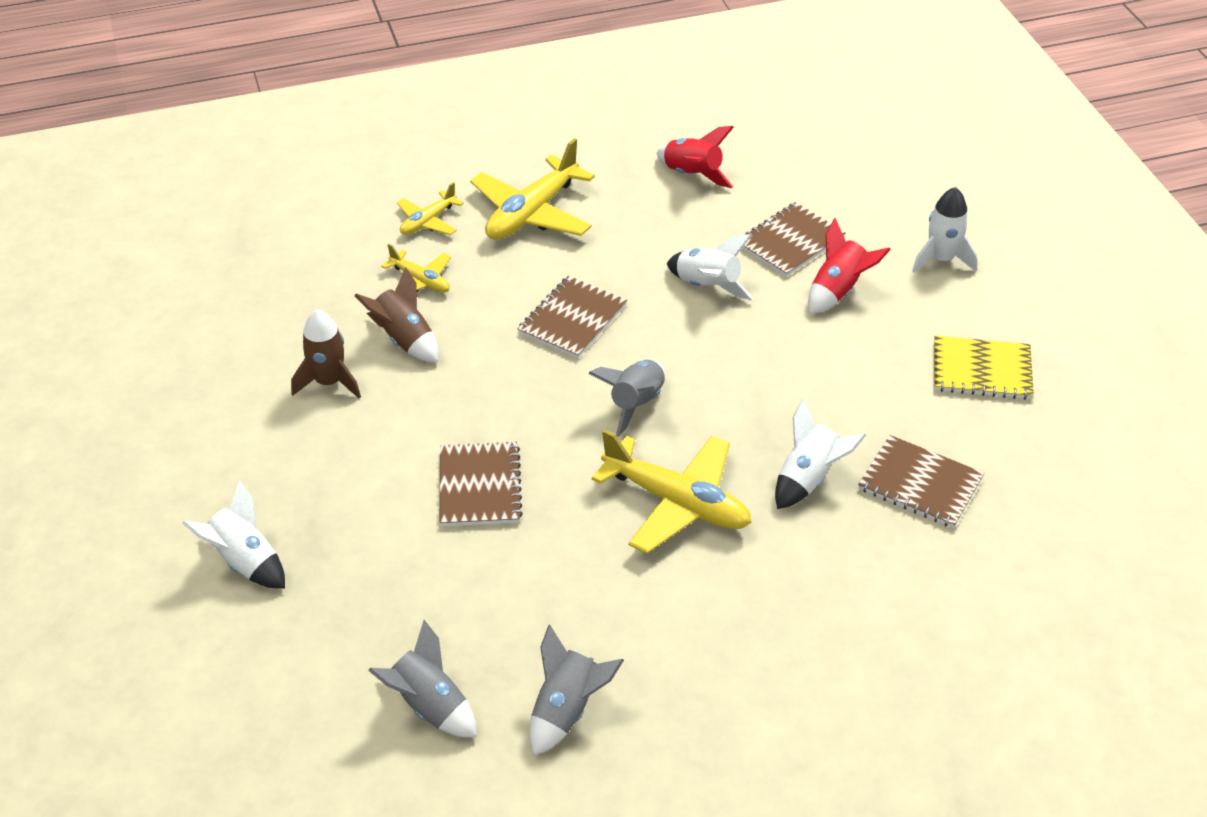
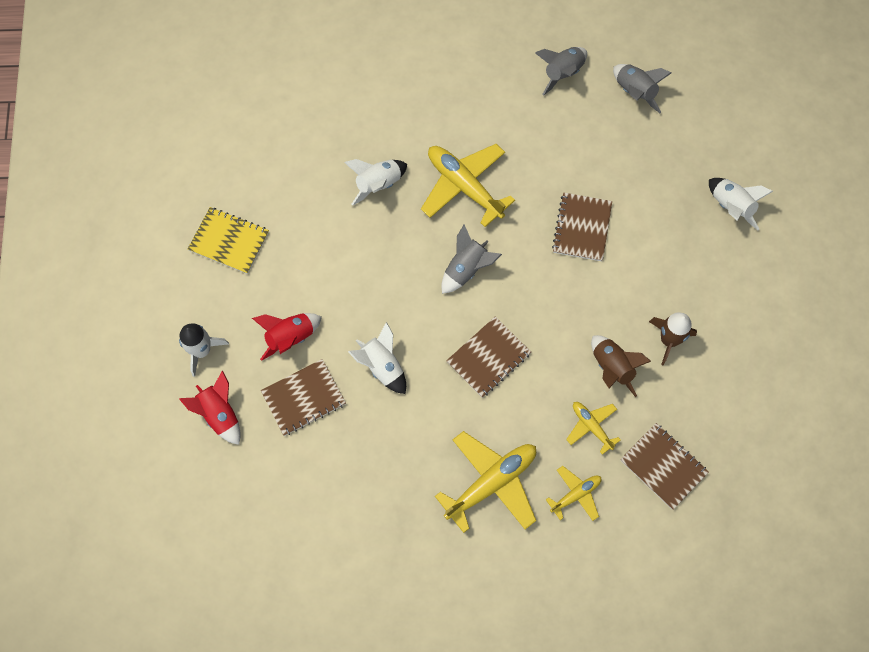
camera: 165 degrees left, 25 degrees up
red rocket [657,126,734,188] -> red rocket moved to [179,371,241,445]
brown notebook [858,435,985,528] -> brown notebook moved to [620,423,709,510]

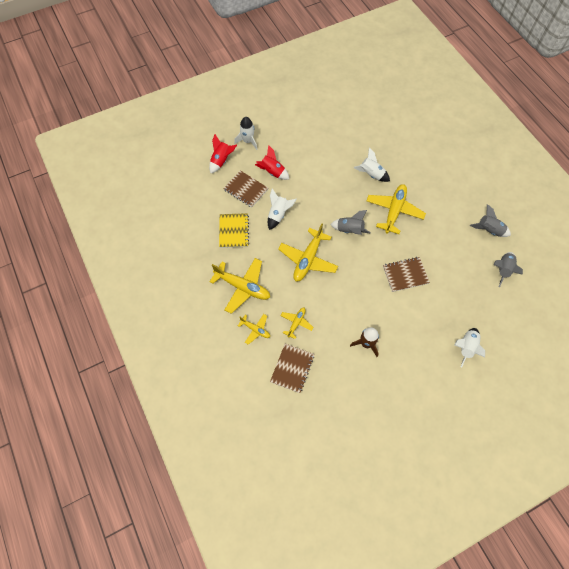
camera: 65 degrees right, 5 degrees down
yellow notebook [188,207,269,274] -> yellow notebook moved to [219,213,249,248]
brown notebook [446,317,531,398] -> yellow plane [278,224,338,281]
brown rocket [591,335,651,397] -> none

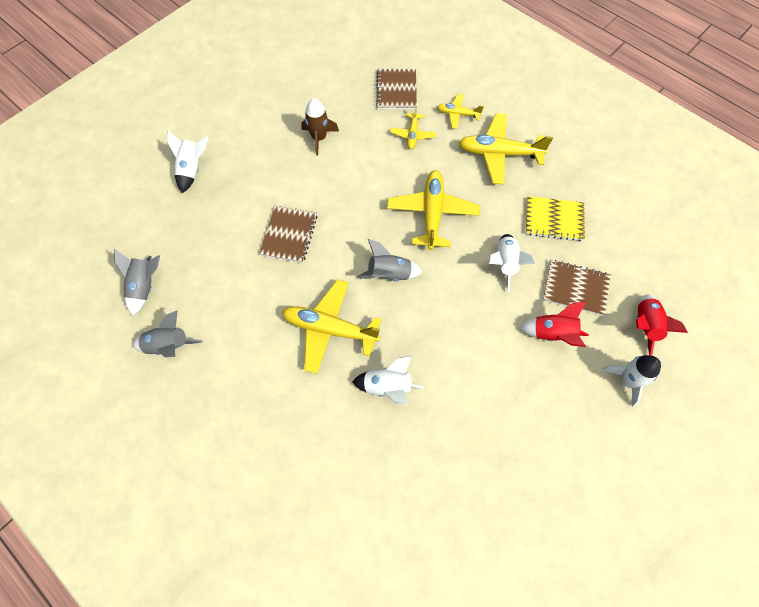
camera: 160 degrees right, 0 degrees up
yellow notebook [219,213,249,248] -> yellow notebook turned 60 degrees counterclockwise [526,196,585,241]
yellow plane [366,184,426,234] -> yellow plane turned 105 degrees clockwise [282,279,381,374]
brown notebook [383,257,430,292] -> brown notebook turned 45 degrees counterclockwise [259,205,317,263]

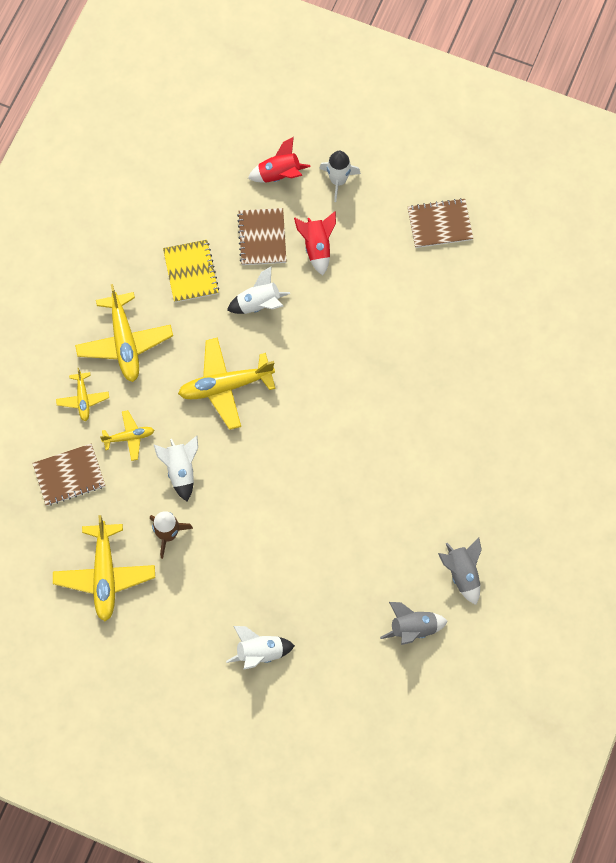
camera: 110 degrees left, 5 degrees up
brown notebook [259,205,317,263] -> brown notebook moved to [408,198,473,248]
yellow plane [282,279,381,374] -> yellow plane moved to [53,515,155,621]
white rocket [352,356,424,405] -> white rocket moved to [154,436,198,501]
grey rocket [357,239,422,281] -> none

